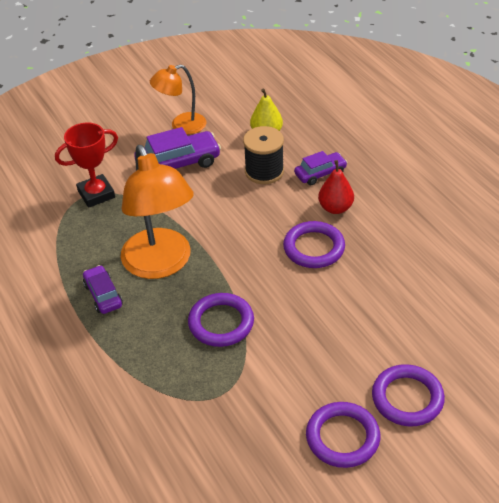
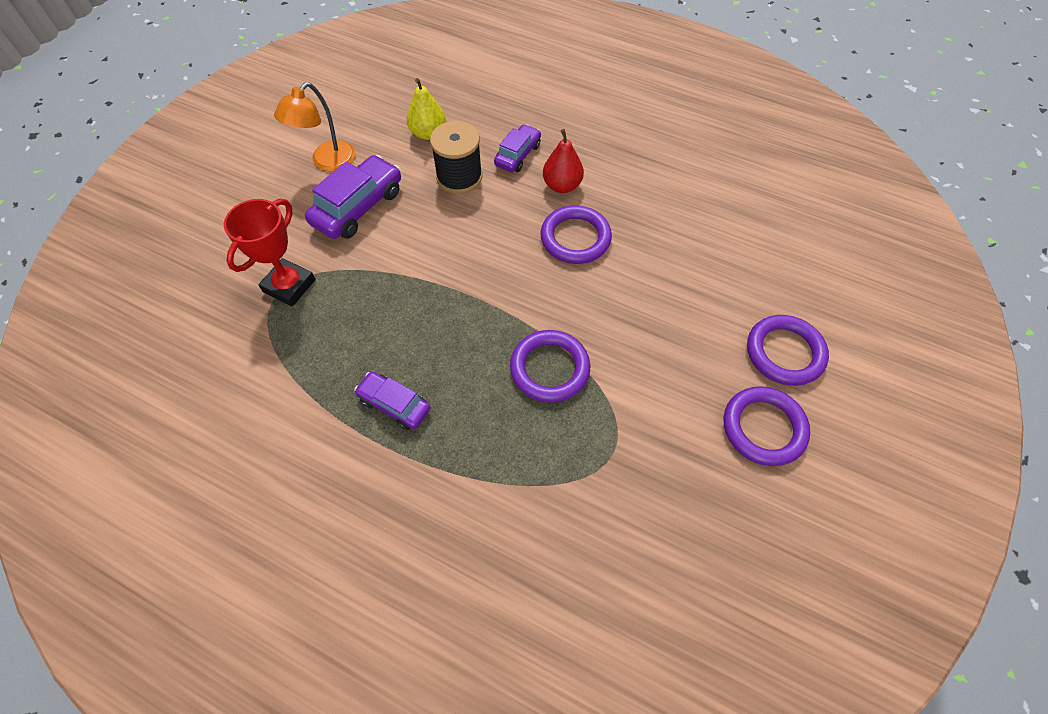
camera: 35 degrees left, 15 degrees up
orange lamp [121,145,194,279] -> none

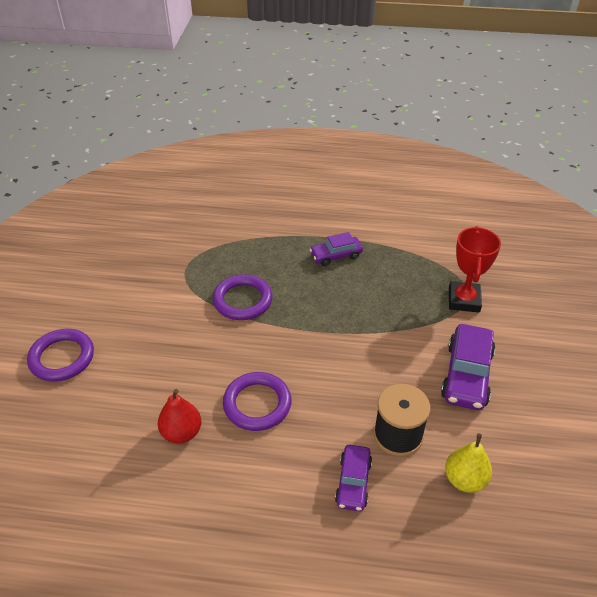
camera: 160 degrees right, 15 degrees down
orange lamp [274,82,355,171] -> none
purple car [354,372,430,430] -> purple car turned 150 degrees clockwise [310,232,363,266]
red pear [543,129,584,193] -> red pear moved to [158,389,201,443]
purple ring [724,386,810,466] -> none

